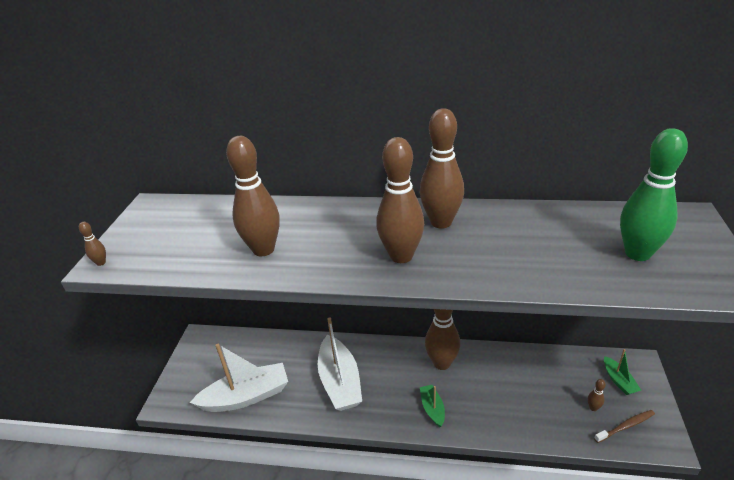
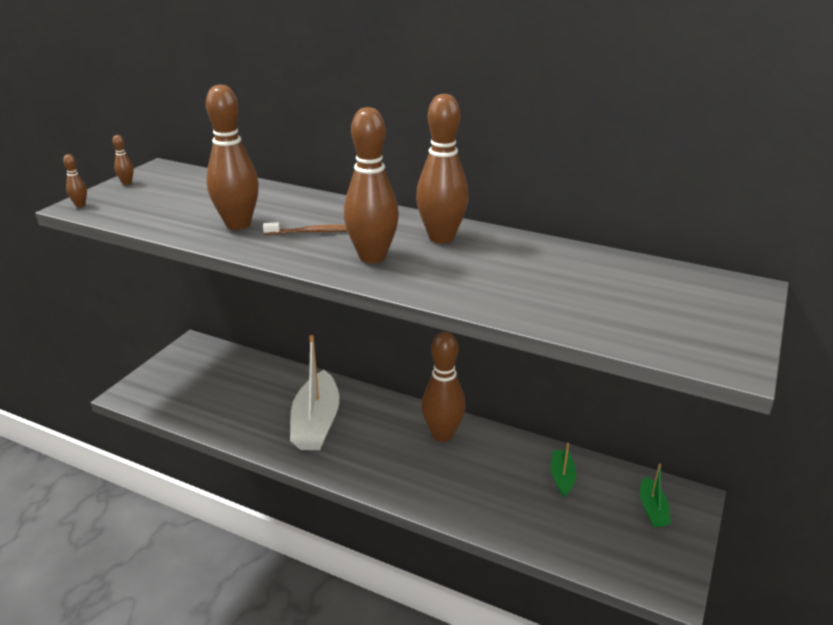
camera: 15 degrees right, 5 degrees down
white boat [190,344,288,412] -> none
green boat [420,385,445,427] -> green boat moved to [551,442,576,497]
brown bowling pin [588,379,606,411] -> brown bowling pin moved to [112,135,134,185]
brown toothbrush [594,410,655,443] -> brown toothbrush moved to [263,223,347,235]
green bowling pin [620,128,688,261] -> none

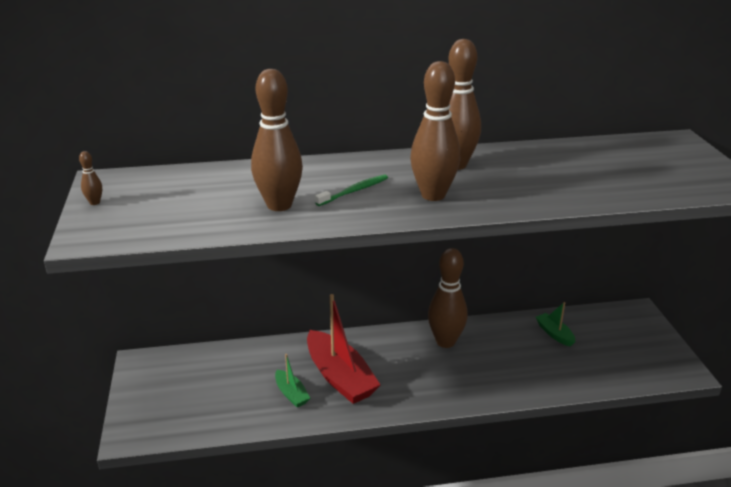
camera: 35 degrees left, 0 degrees up
brown bowling pin [63,154,87,207] -> none
brown toothbrush [263,223,347,235] -> green toothbrush [315,175,388,206]
white boat [290,335,339,450] -> red boat [307,294,380,404]
green boat [640,463,671,527] -> green boat moved to [275,354,310,408]

